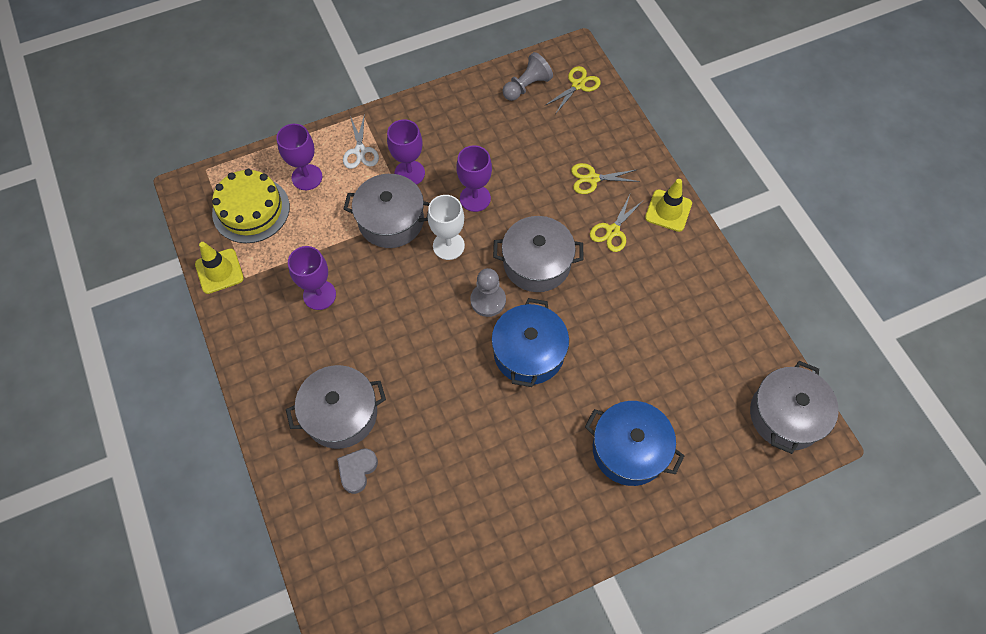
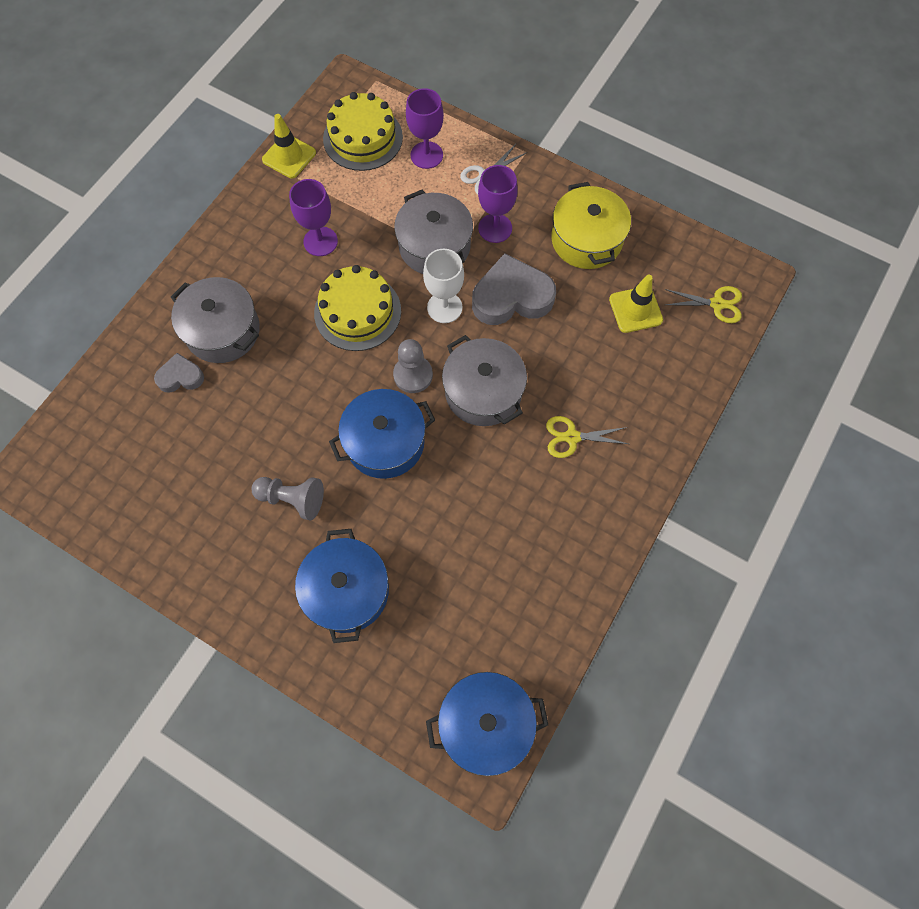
camera: 55 degrees right, 5 degrees up
purple goblet [456,145,492,212] -> grey heart [472,253,556,325]
grey pawn [503,52,553,101] -> grey pawn moved to [252,477,324,520]
yellow scissors [571,163,640,194] -> none
yellow traffic cone [645,179,692,232] -> yellow traffic cone moved to [609,275,663,333]
grey pot [750,361,839,454] -> blue pot [426,672,548,776]
none -> yellow cake [314,265,401,351]
none -> yellow pot [551,182,631,269]

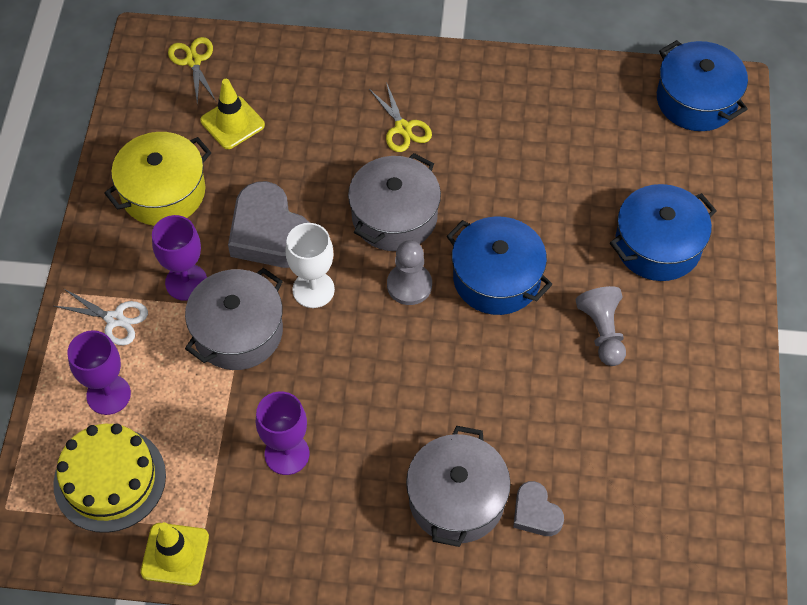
camera: 115 degrees left, 10 degrees down
yellow cake [314,265,401,351] -> none

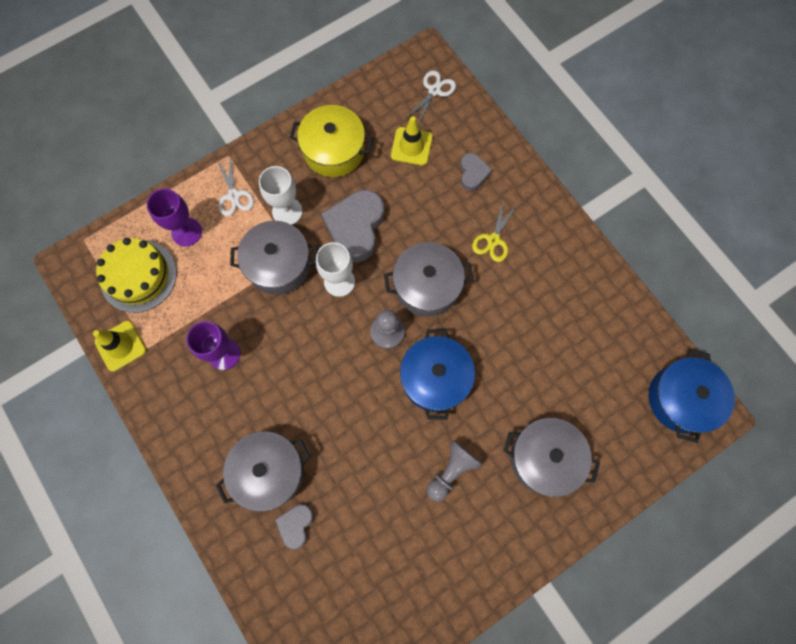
camera: 50 degrees right, 15 degrees up
purple goblet [152,215,207,301] -> white goblet [259,166,302,225]
yellow scissors [168,37,216,104] -> white scissors [406,70,456,125]
blue pot [610,184,717,281] -> grey pot [503,418,600,497]
none -> grey heart [460,153,492,191]

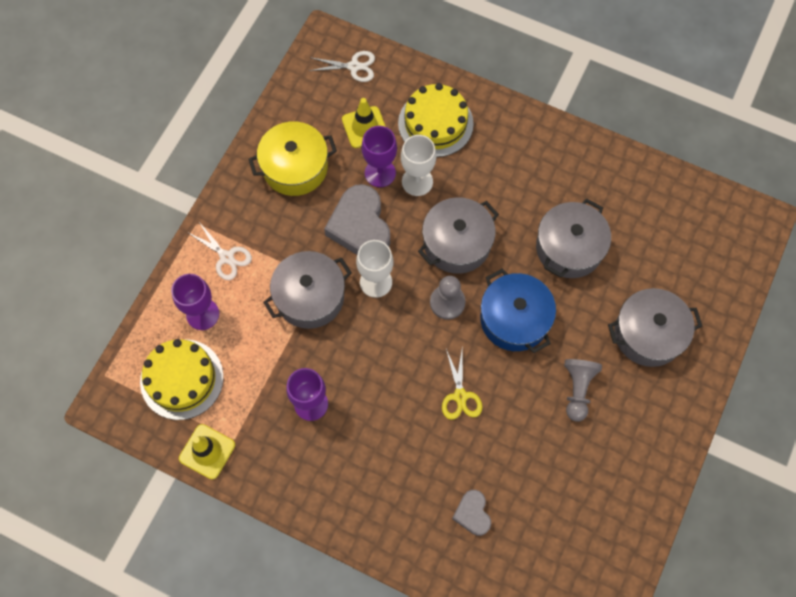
camera: 30 degrees left, 5 degrees down
grey pot [216,431,310,512] -> grey pot moved to [536,198,611,278]
white goblet [259,166,302,225] -> white goblet moved to [401,135,436,196]
white scissors [406,70,456,125] -> white scissors turned 90 degrees clockwise [309,51,375,82]
grey heart [460,153,492,191] -> yellow cake [398,83,474,157]
yellow scissors [472,199,517,262] -> yellow scissors moved to [442,349,482,420]
blue pot [648,349,735,443] -> none
none -> purple goblet [361,126,397,187]

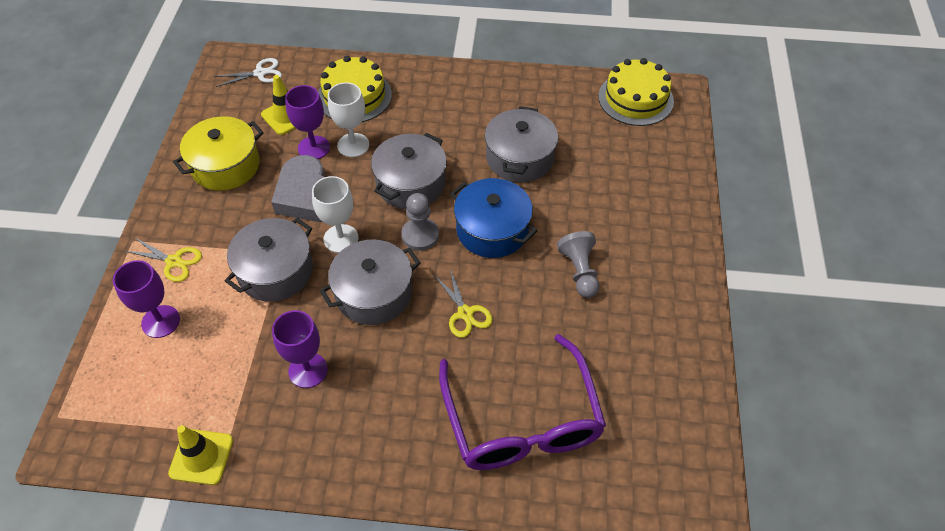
camera: 20 degrees left, 15 degrees down
yellow cake [140,339,224,420] -> yellow cake moved to [598,58,674,126]
white scissors [187,222,252,280] -> yellow scissors [125,237,202,282]
grey heart [452,490,491,536] -> purple glasses [439,334,606,470]
grey pot [608,288,702,367] -> grey pot moved to [320,239,420,325]

